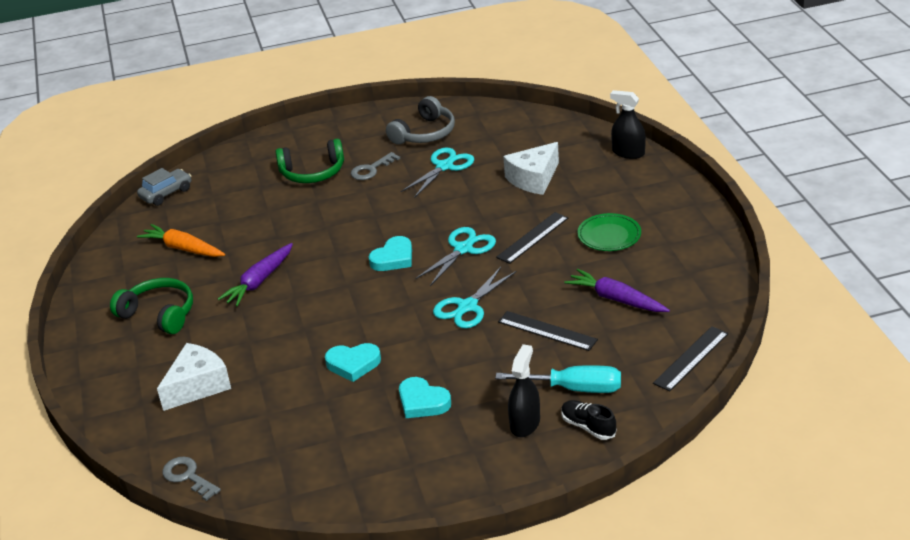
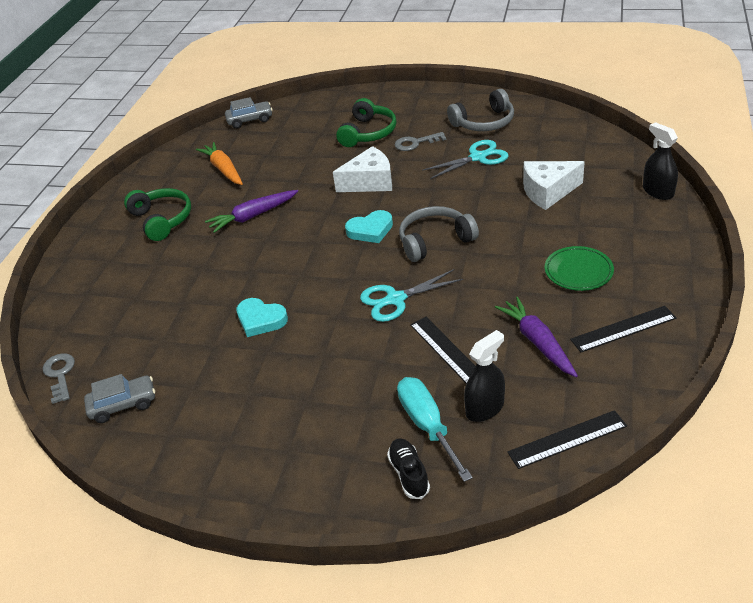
camera: 30 degrees right, 5 degrees up
white cheese [157,343,231,411] -> white cheese moved to [333,146,392,192]
green headphones [275,139,344,183] -> green headphones turned 90 degrees counterclockwise [336,98,397,147]
turquoise heart [399,377,451,418] -> none
turquoise scissors [415,227,496,286] -> grey headphones [399,206,479,262]
turquoise screwdriver [495,365,621,393] -> turquoise screwdriver turned 150 degrees counterclockwise [397,377,473,482]
black ruler [496,212,568,264] -> black ruler moved to [570,306,677,352]
black spray bottle [508,344,540,437] -> black spray bottle moved to [464,330,505,422]
none -> grey car [84,374,155,423]

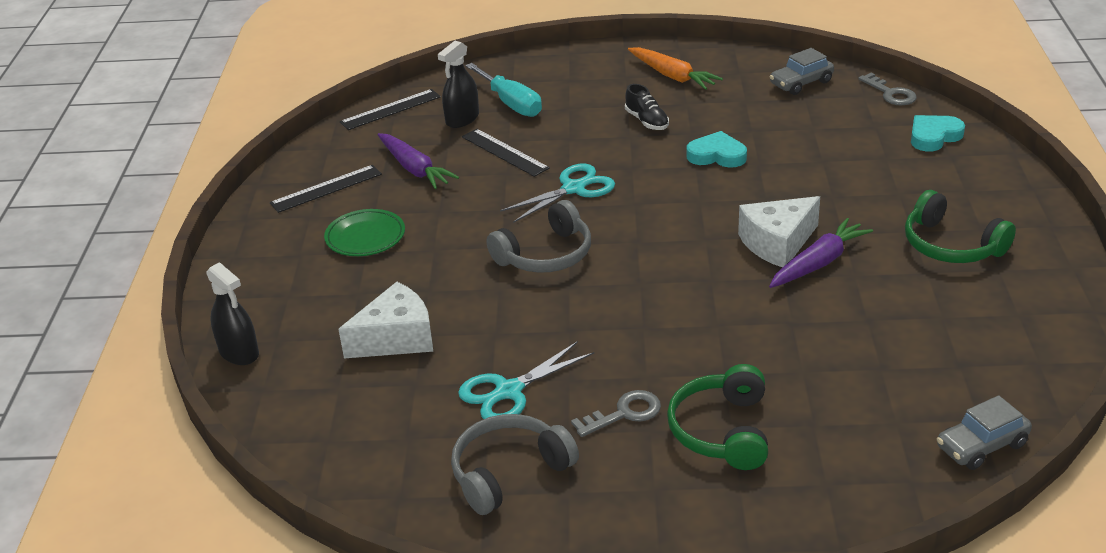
camera: 165 degrees right, 5 degrees down
orange carrot [196,142,243,185] -> orange carrot moved to [628,47,723,90]
white cheese [333,146,392,192] -> white cheese moved to [738,196,820,268]
turquoise heart [345,210,393,243] -> turquoise heart moved to [911,115,965,152]
black shoe [387,438,430,499] -> black shoe moved to [625,84,669,130]

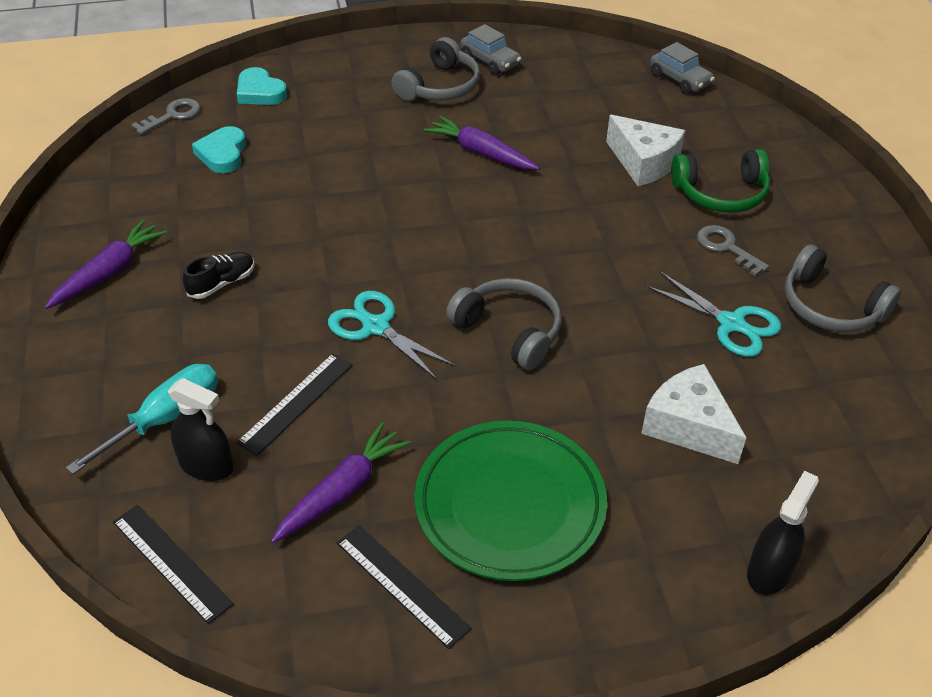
camera: 105 degrees left, 10 degrees up
green plate [324,209,405,256] -> green plate [414,421,607,581], size x1.81
orange carrot [628,47,723,90] -> purple carrot [45,219,167,309]
turquoise heart [687,131,747,168] -> turquoise heart moved to [192,126,246,173]
white cheese [738,196,820,268] -> white cheese moved to [606,115,685,186]
grey car [770,48,834,95] -> grey car moved to [460,24,522,75]
green headphones [905,190,1016,263] -> grey headphones [391,37,480,101]

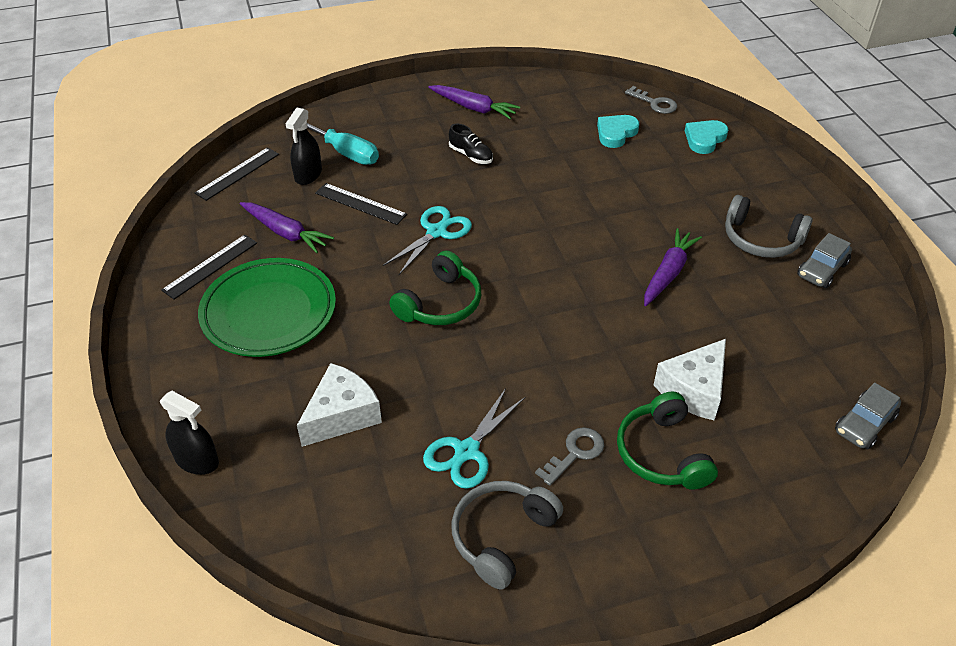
camera: 85 degrees right, 0 degrees up
turquoise heart [192,126,246,173] -> turquoise heart turned 45 degrees counterclockwise [597,115,639,148]
grey headphones [446,278,561,370] -> green headphones [389,251,481,325]

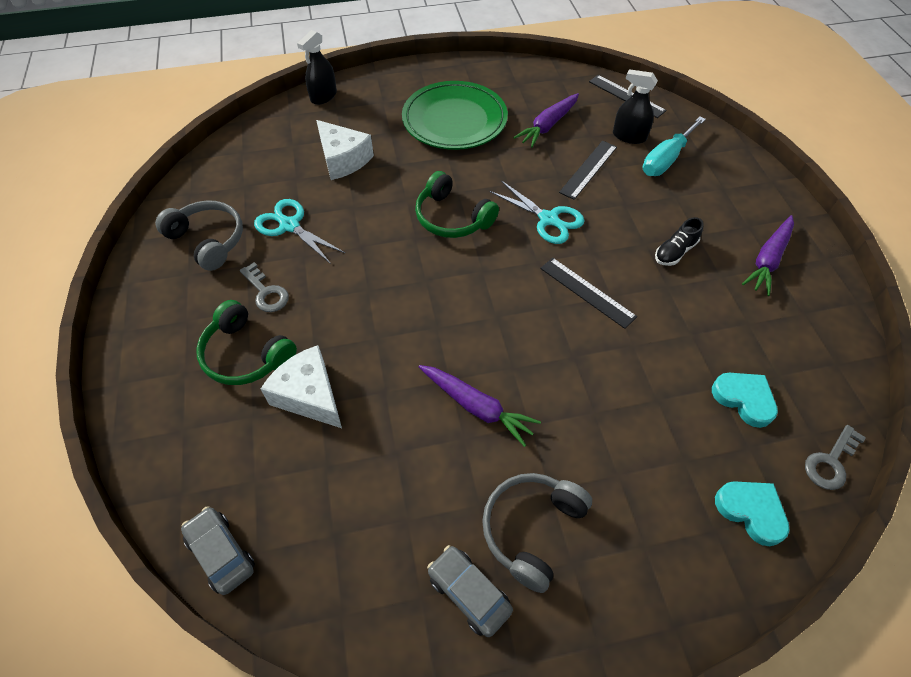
camera: 95 degrees right, 10 degrees up
black ruler [161,234,257,300] -> black ruler moved to [540,258,637,329]
green headphones [617,391,718,490] -> green headphones turned 135 degrees counterclockwise [196,300,297,385]

